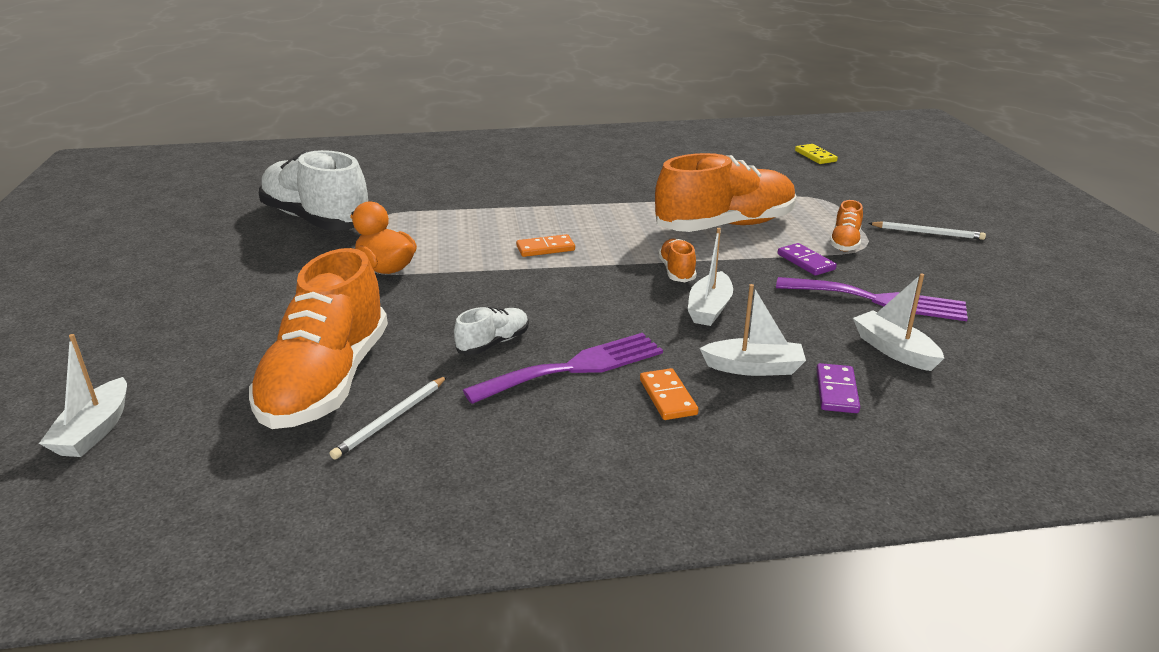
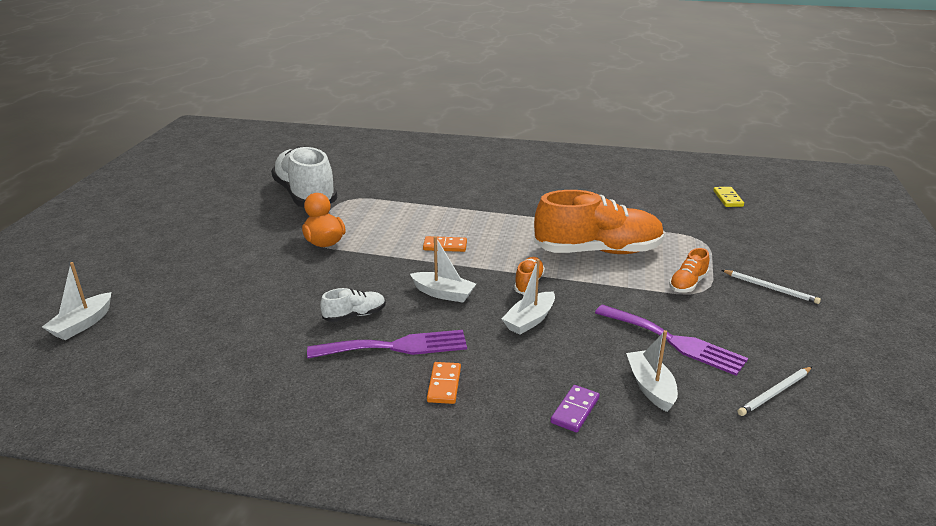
camera: 20 degrees right, 0 degrees up
orange shoe [249,248,388,429] -> none
white pencil [330,376,447,460] -> white pencil moved to [738,367,812,416]
white boat [700,284,806,376] -> white boat moved to [410,236,476,303]
purple domino [778,243,837,276] -> none

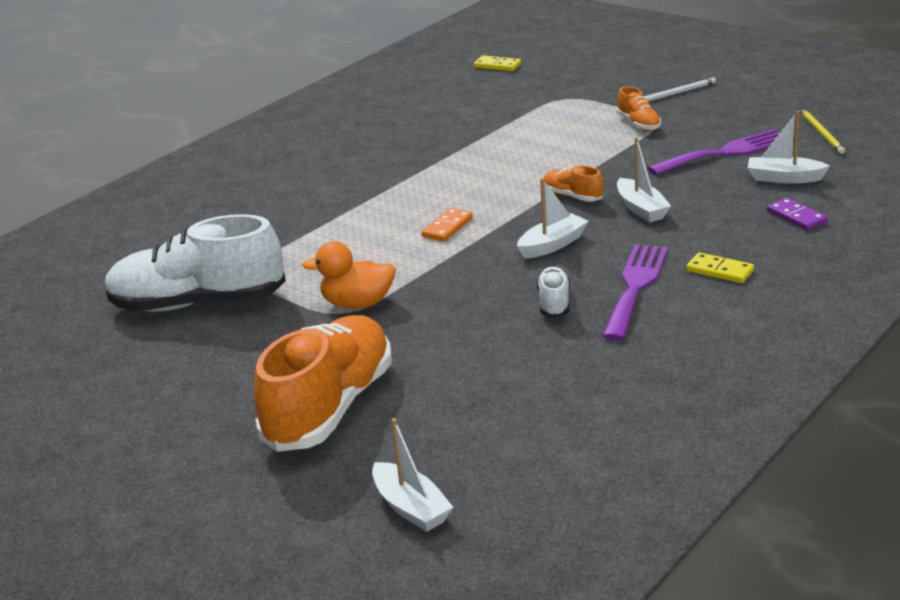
camera: 60 degrees left, 0 degrees up
orange domino [427,362,461,404] -> yellow domino [686,252,754,283]
orange shoe [534,190,665,254] -> orange shoe moved to [254,315,392,452]
white pencil [738,367,812,416] -> yellow pencil [801,109,845,154]

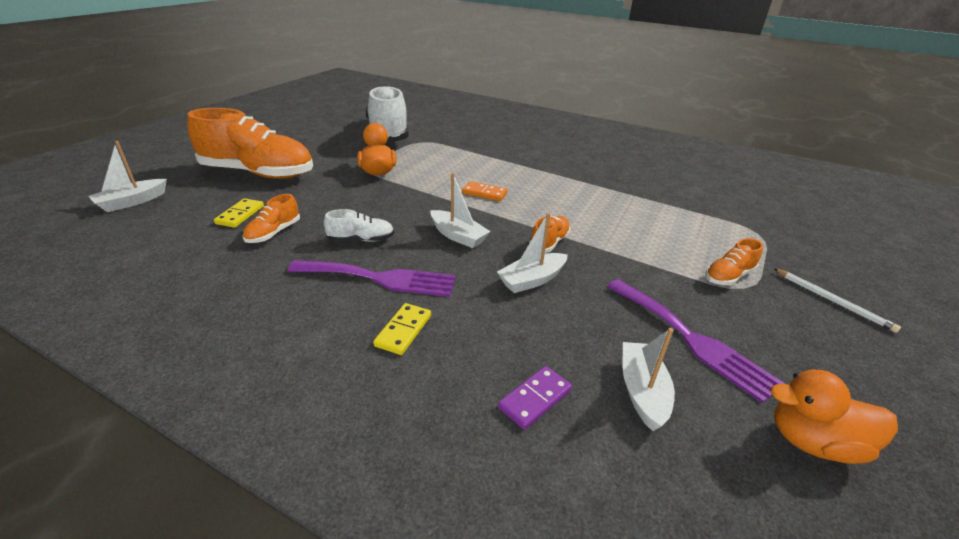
camera: 75 degrees right, 5 degrees up
yellow domino [474,55,521,71] -> yellow domino moved to [214,198,264,228]
yellow pencil [801,109,845,154] -> orange duck [771,370,898,464]
none -> orange shoe [243,194,300,243]

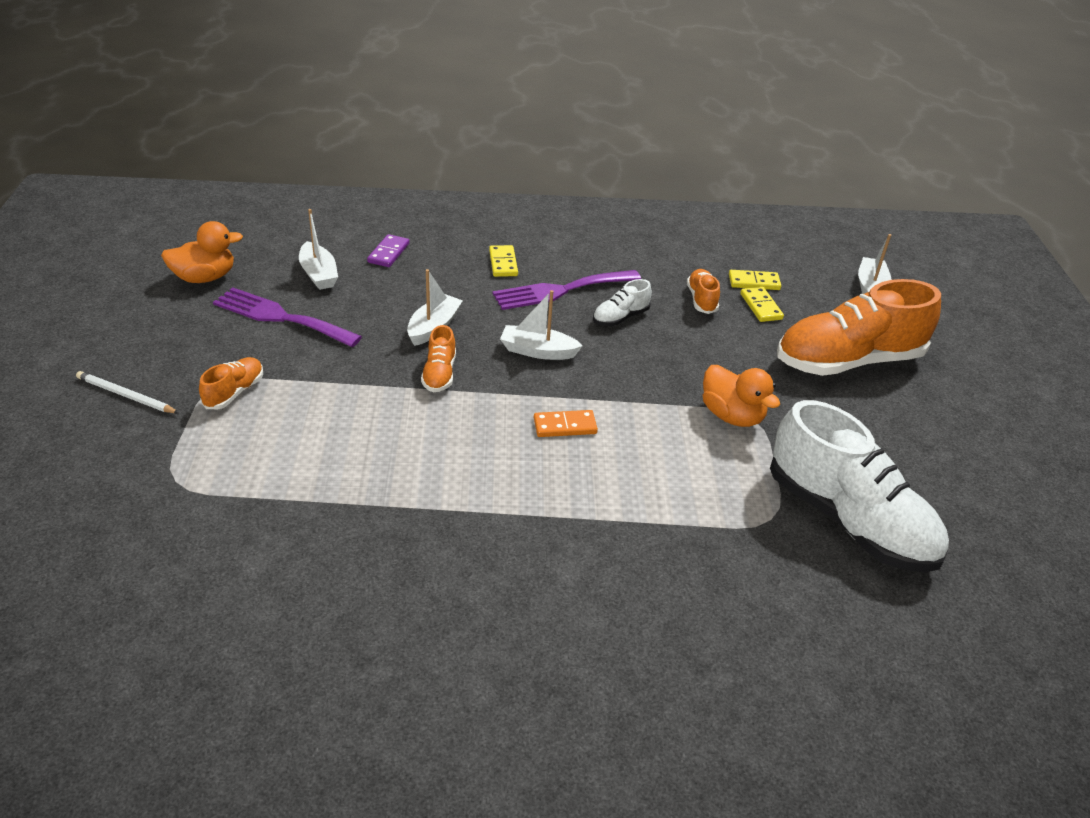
camera: 150 degrees right, 5 degrees up
none -> yellow domino [729,270,781,290]

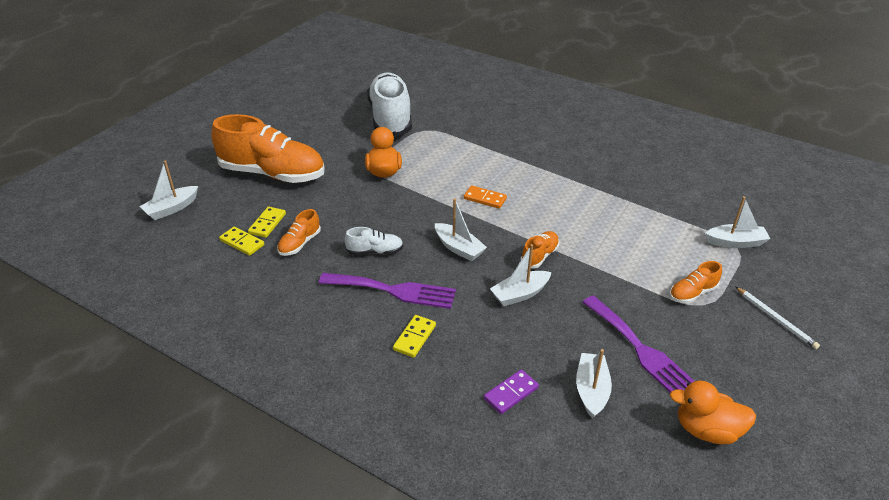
camera: 145 degrees left, 0 degrees up
none -> white boat [705,196,770,248]

